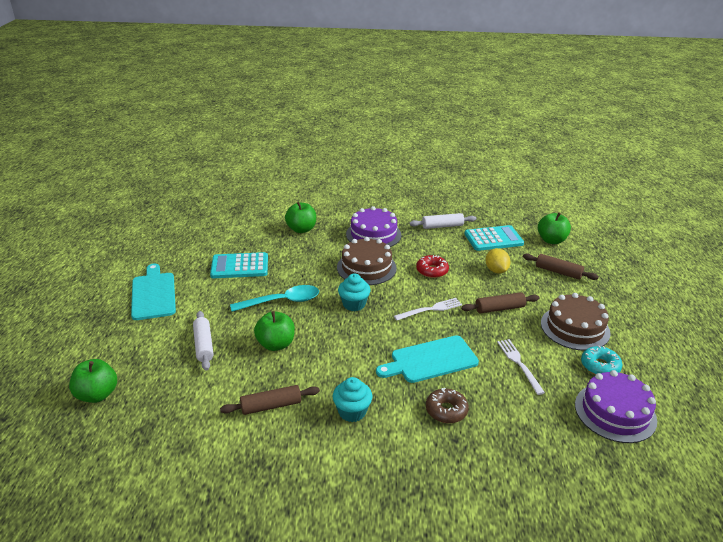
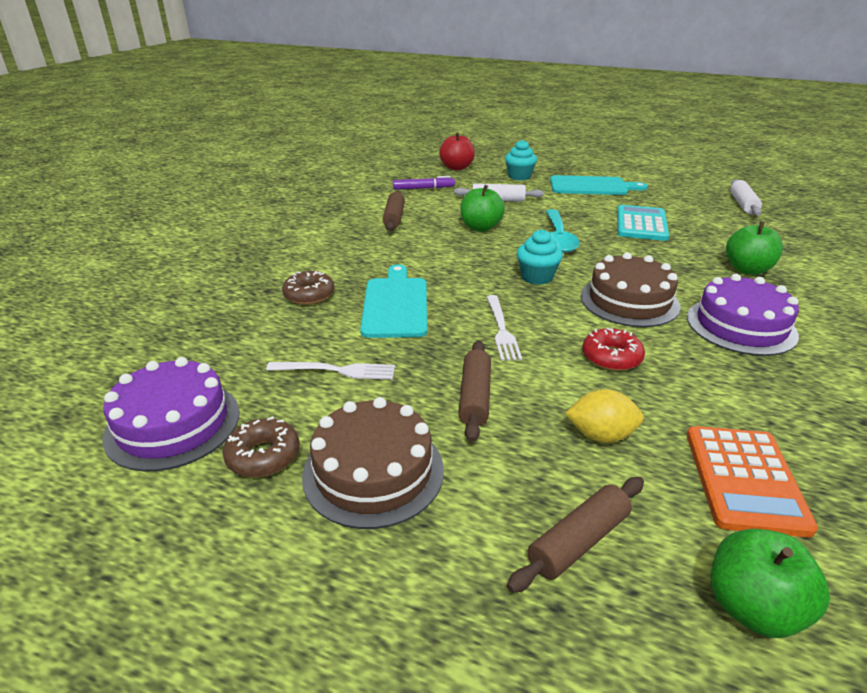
camera: 110 degrees right, 0 degrees up
green apple [69,359,117,403] -> red apple [439,132,475,170]
turquoise cupcake [332,377,372,422] -> turquoise cupcake moved to [505,140,537,180]
white rolling pin [410,213,476,229] -> white rolling pin moved to [730,179,762,216]
turquoise calculator [465,225,524,251] -> orange calculator [687,426,818,538]
turquoise donut [581,346,622,375] -> brown donut [223,416,300,477]
none -> purple marker [393,176,455,190]

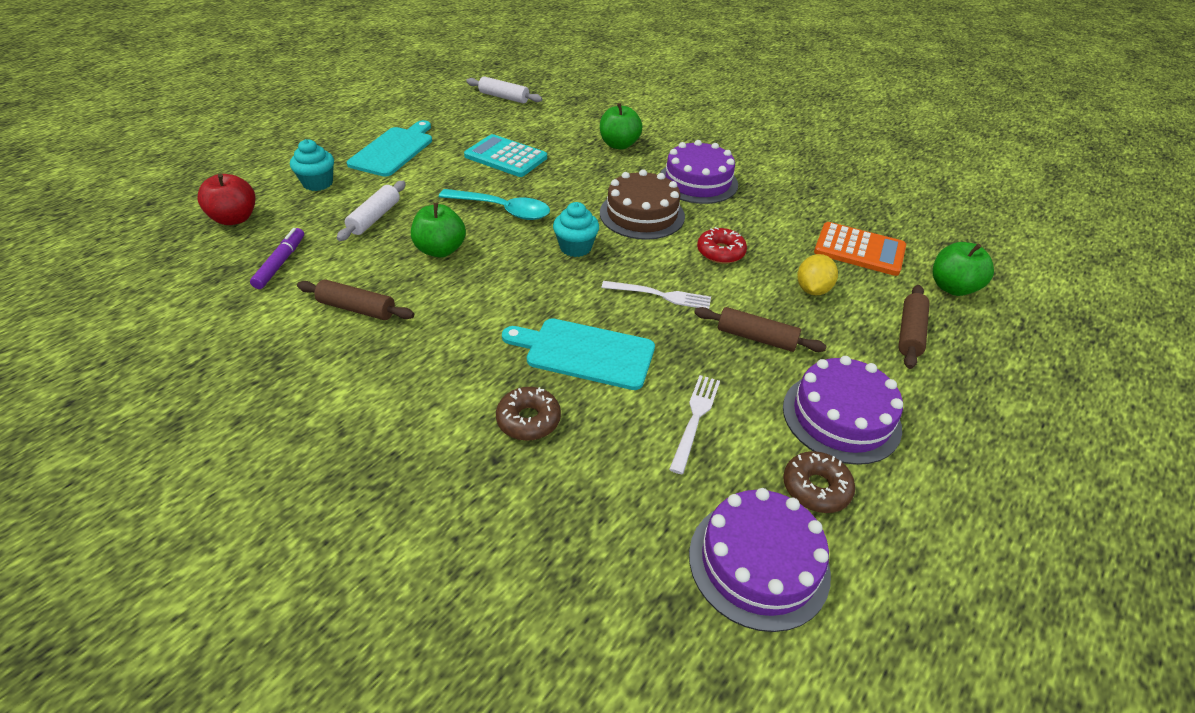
camera: 75 degrees left, 10 degrees up
brown cake [302,397,444,529] -> purple cake [783,356,903,465]
brown rolling pin [507,477,644,593] -> brown rolling pin turned 45 degrees clockwise [898,285,930,369]

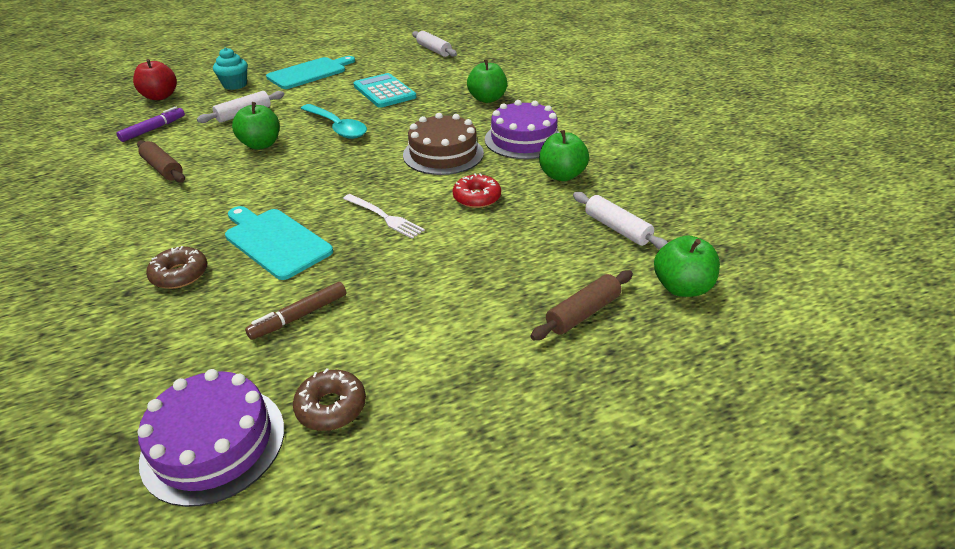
camera: 30 degrees right, 5 degrees down
turquoise cupcake [553,202,599,257] -> none
white fork [669,375,720,474] -> brown marker [245,282,346,340]
brown rolling pin [694,307,827,352] -> none
purple cake [783,356,903,465] -> none
yellow lemon [797,254,838,295] -> none
orange calculator [814,222,906,276] -> white rolling pin [573,192,668,250]
none -> green apple [539,130,589,181]

